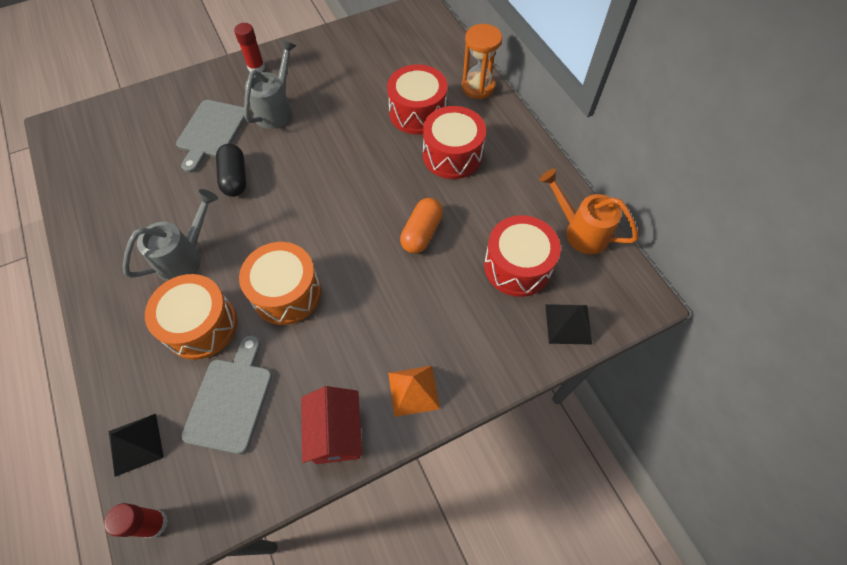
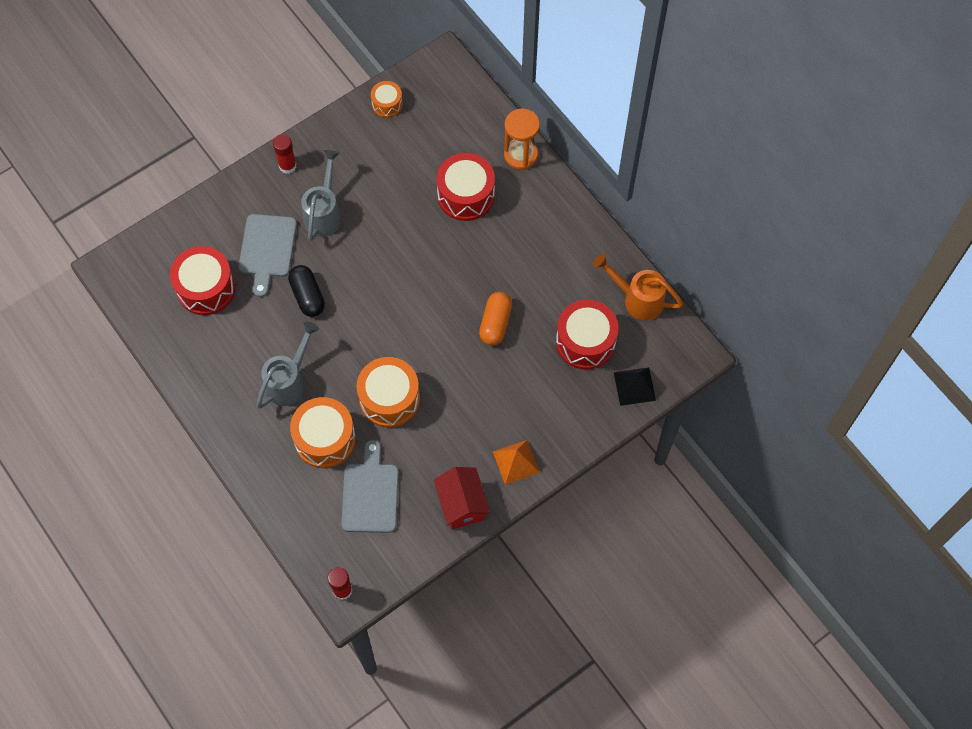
camera: 10 degrees left, 5 degrees up
black pyramid [108,414,164,477] -> none
red drum [423,106,486,179] -> red drum moved to [170,246,236,315]
none -> orange drum [371,81,403,118]

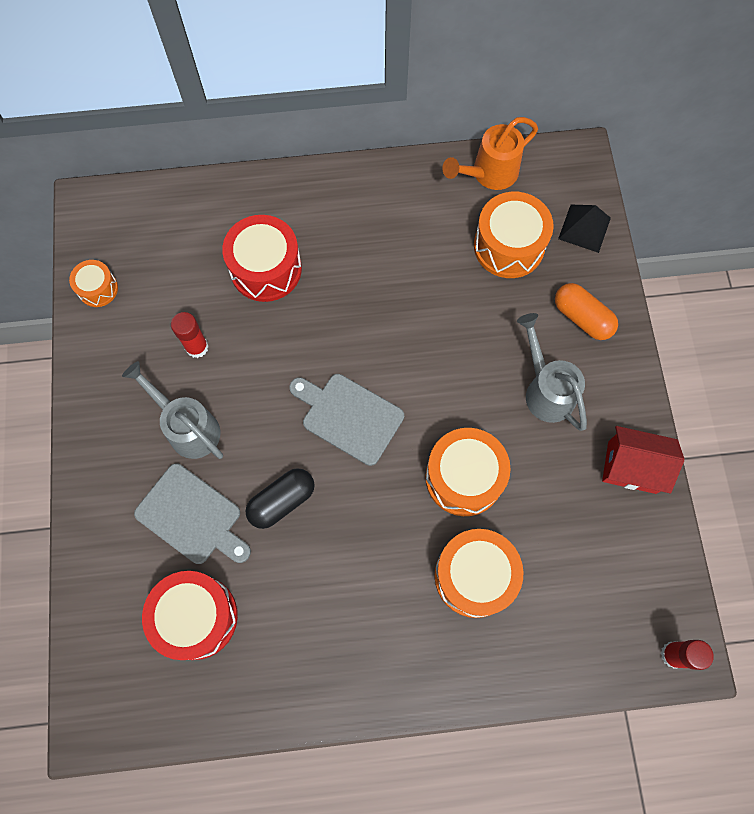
camera: 60 degrees left, 5 degrees up
grey watering can [256,321,319,408] -> grey watering can moved to [517,313,587,431]
red glue stick [273,134,297,174] -> red glue stick moved to [171,312,209,358]
black capsule [288,265,325,317] -> black capsule turned 45 degrees counterclockwise [246,468,314,529]
grey cutting board [341,440,399,533] -> grey cutting board moved to [289,374,404,466]
orange capsule [479,292,512,345] -> orange capsule moved to [555,283,618,340]
orange pyramid [493,440,540,485] -> none
orange hourglass [504,108,540,170] -> none
red drum [556,300,618,370] -> orange drum [474,192,554,278]

